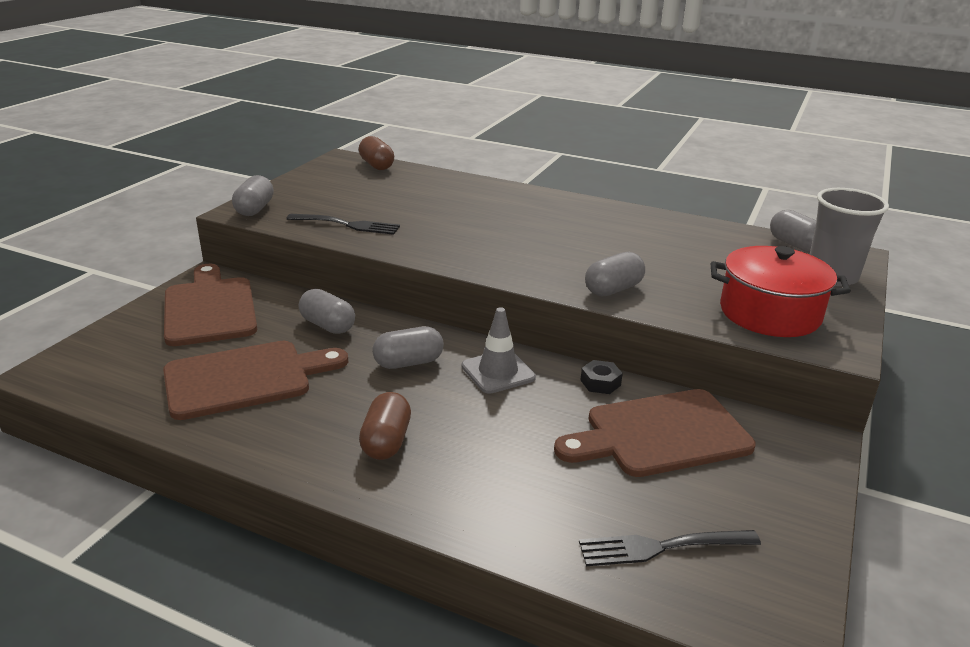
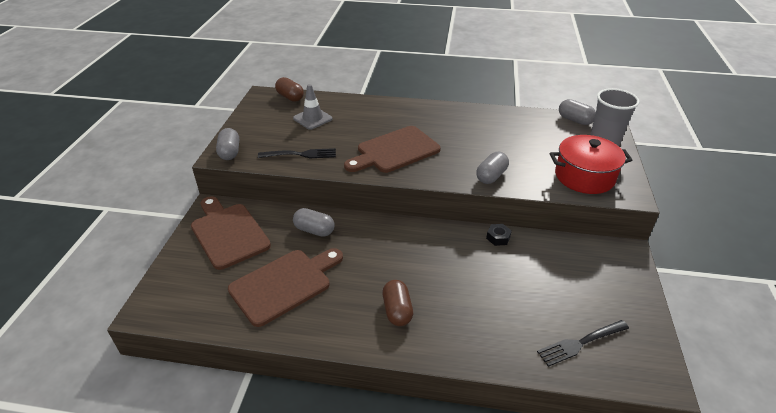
camera: 15 degrees left, 10 degrees up
grey capsule [372,326,444,369] -> none
grey traffic cone [462,307,536,394] -> grey traffic cone moved to [293,84,333,130]
brown cutting board [554,389,755,477] -> brown cutting board moved to [344,126,441,173]

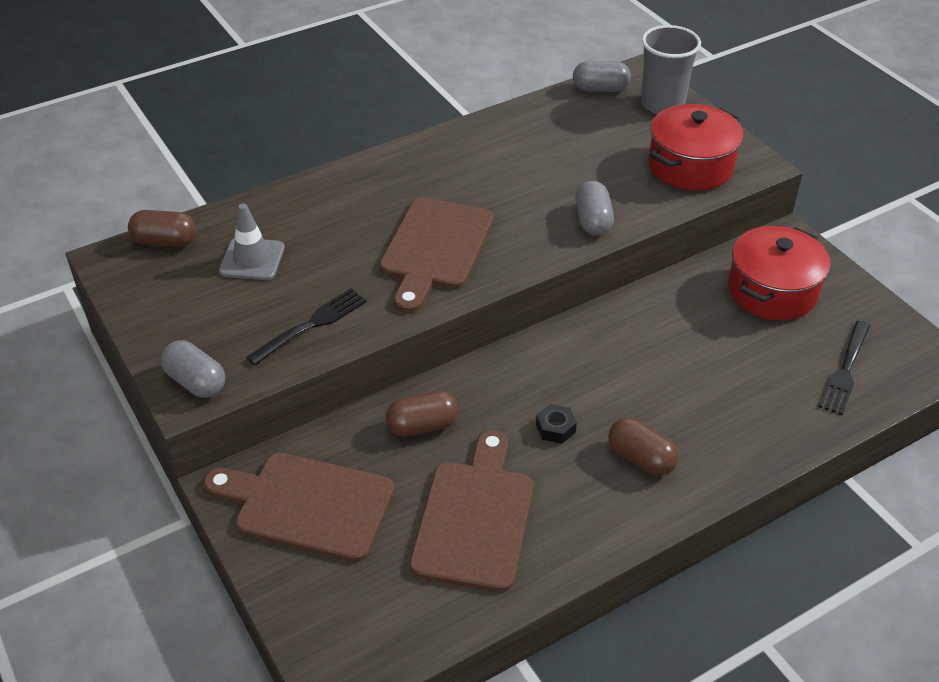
camera: 40 degrees left, 5 degrees up
grey capsule [293,208,334,237] -> brown capsule [385,391,459,437]
black nut [486,224,512,246] -> black nut moved to [536,404,577,444]
none -> red pot [728,226,831,321]

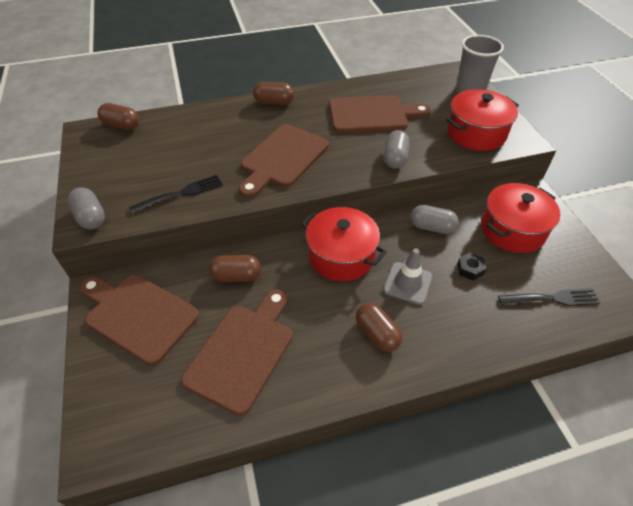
camera: 15 degrees right, 5 degrees up
grey traffic cone [219,204,285,280] -> grey traffic cone moved to [383,248,433,305]
black nut [536,404,577,444] -> black nut moved to [457,253,486,281]
grey capsule [573,61,631,92] -> grey capsule moved to [411,205,459,234]
black fork [818,321,870,415] -> black fork turned 135 degrees counterclockwise [498,289,601,306]
none -> brown capsule [253,82,294,105]
none -> red pot [301,207,387,281]
none -> brown cutting board [329,95,431,133]

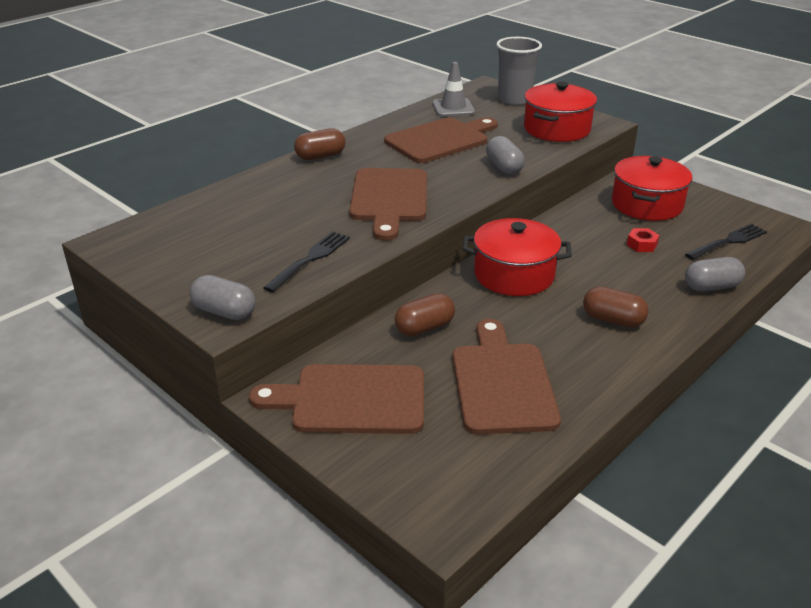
camera: 30 degrees left, 15 degrees down
brown capsule [98,103,139,130] -> none
grey traffic cone [383,248,433,305] -> grey traffic cone moved to [432,62,475,116]
grey capsule [411,205,459,234] -> grey capsule moved to [685,257,745,292]
black nut [457,253,486,281] -> red nut [627,228,659,252]

